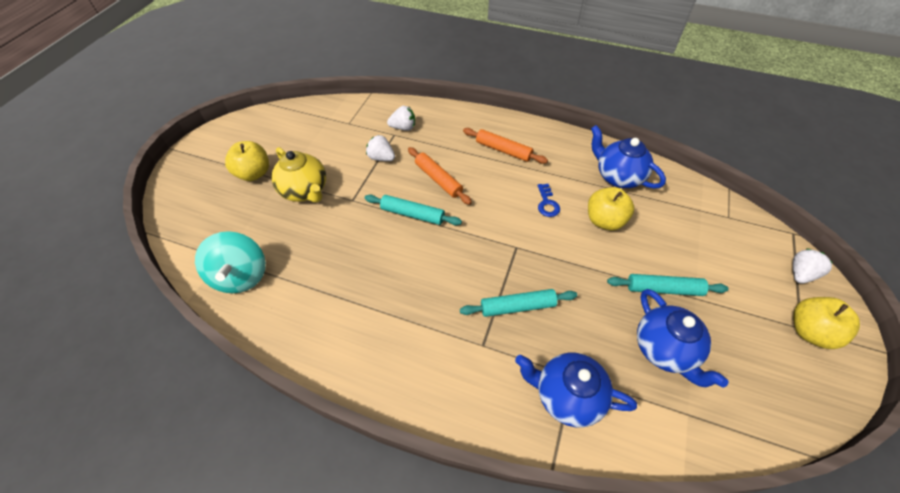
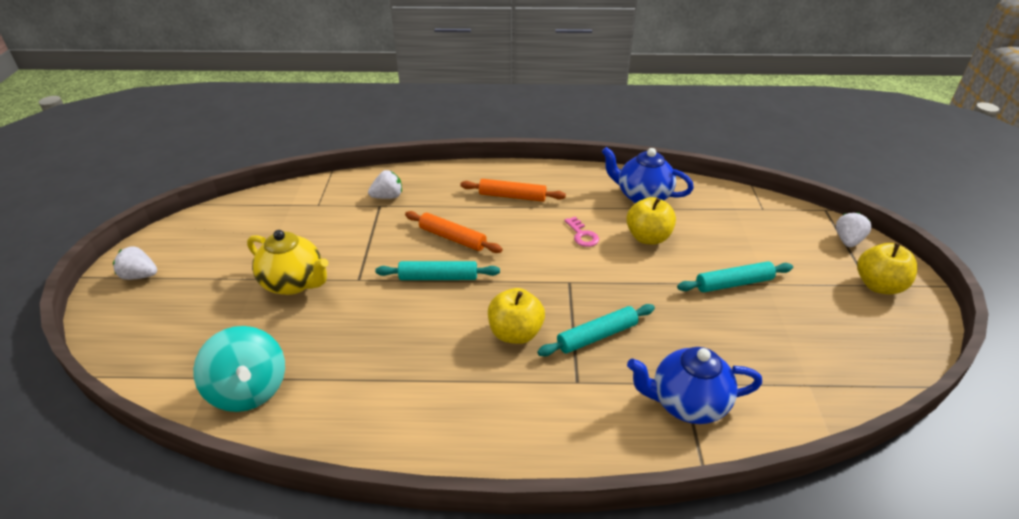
camera: 20 degrees left, 15 degrees down
yellow apple [225,141,269,181] -> yellow apple moved to [488,288,545,344]
white strawberry [366,135,395,161] -> white strawberry moved to [113,246,157,280]
blue key [537,184,560,217] -> pink key [564,216,599,247]
blue teapot [637,289,729,388] -> none

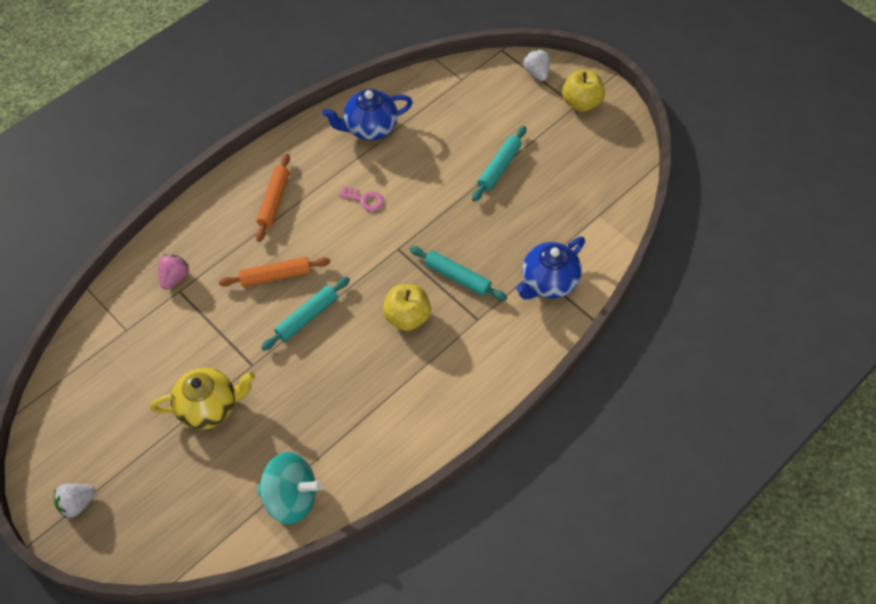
camera: 45 degrees left, 20 degrees up
white strawberry [368,170,402,199] -> pink strawberry [158,254,189,290]
orange rolling pin [460,179,566,202] -> orange rolling pin turned 45 degrees counterclockwise [256,153,290,242]
turquoise rolling pin [537,304,655,356] -> turquoise rolling pin turned 75 degrees counterclockwise [410,246,507,301]
yellow apple [626,197,676,245] -> none

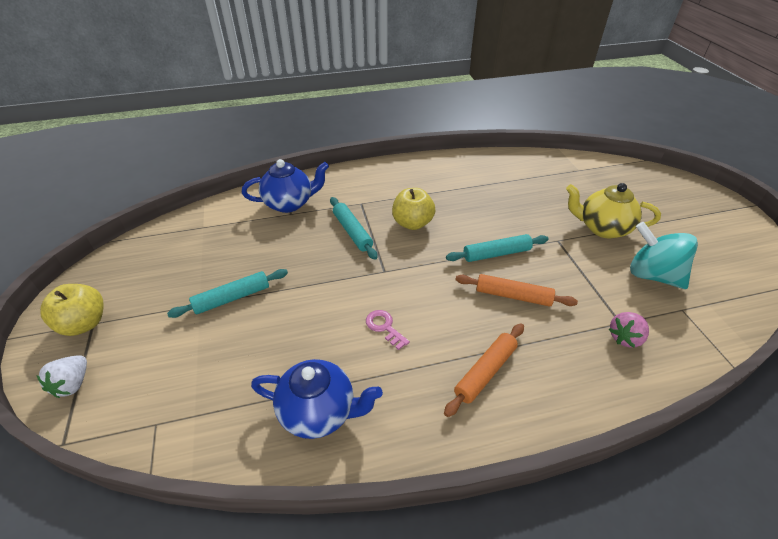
camera: 150 degrees left, 15 degrees down
white strawberry [54,483,96,518] -> none
turquoise spinning top [257,452,323,524] -> turquoise spinning top moved to [630,222,698,289]

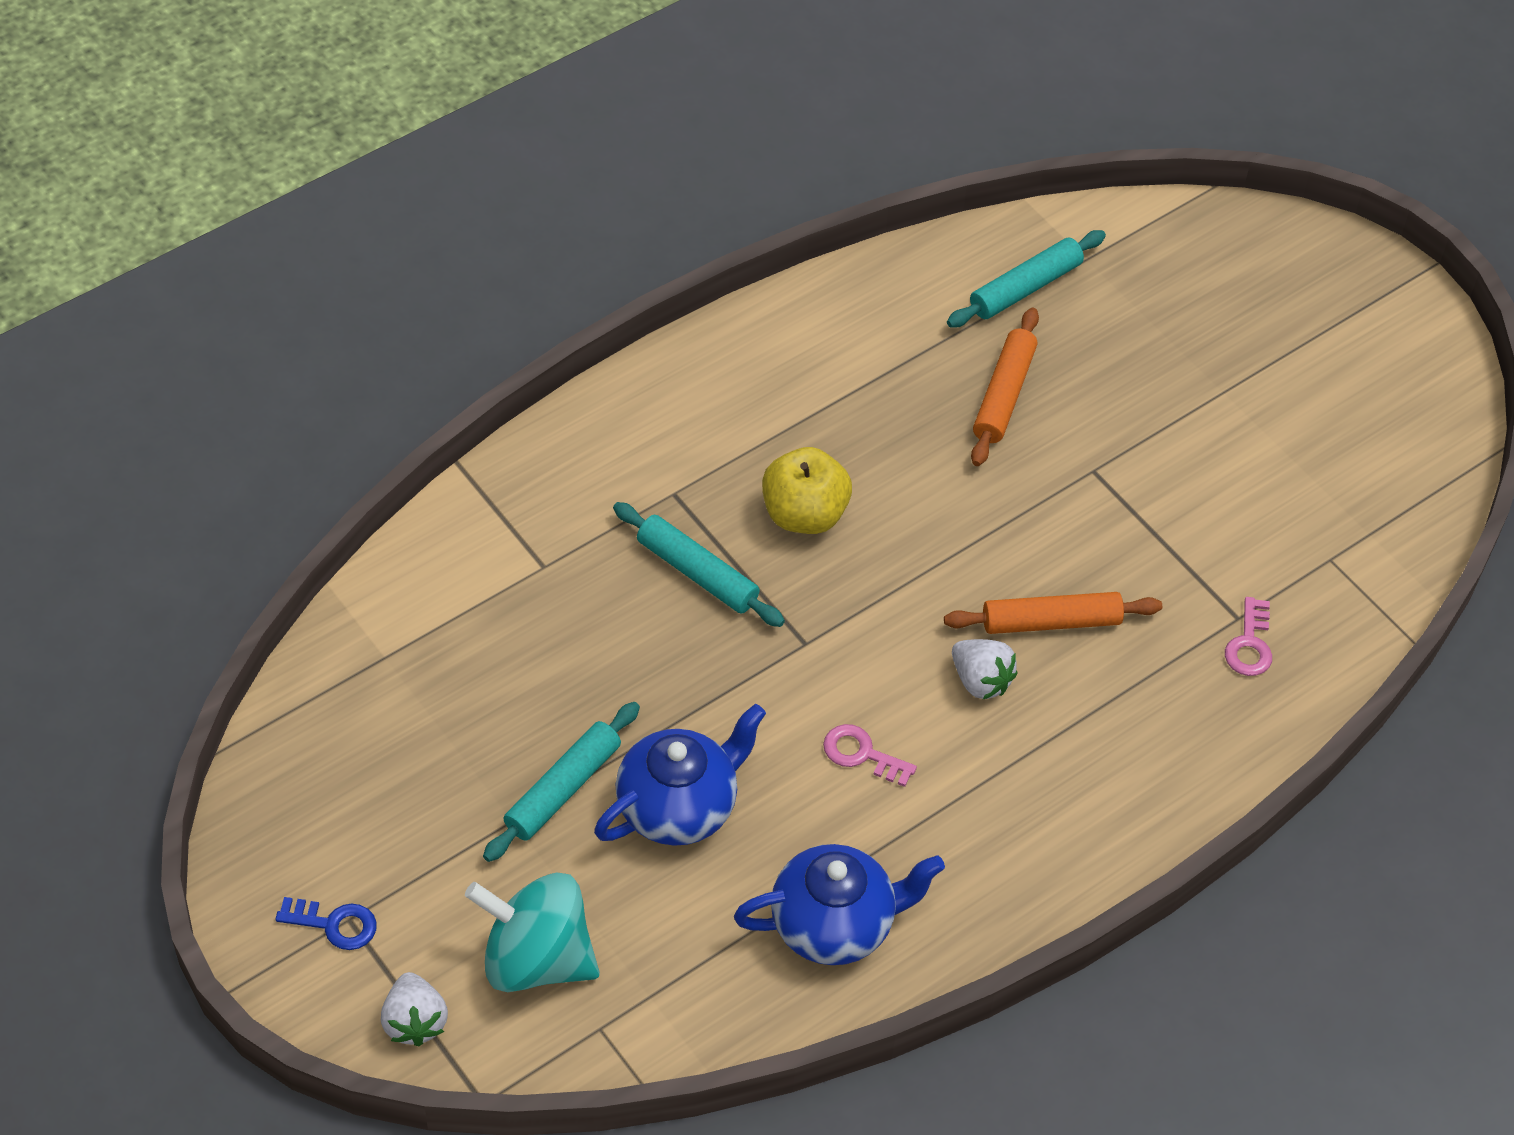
camera: 25 degrees left, 10 degrees up
yellow apple [40,284,104,336] -> blue key [275,897,377,950]
blue teapot [242,159,329,213] -> blue teapot moved to [594,704,766,846]
orange rolling pin [444,323,524,417] -> orange rolling pin moved to [971,308,1039,466]
turquoise rolling pin [446,234,549,262] -> turquoise rolling pin moved to [947,230,1106,327]
yellow teapot [566,183,661,238] -> none
pink strawberry [609,312,649,348] -> pink key [1225,597,1272,676]
turquoise spinning top [630,222,698,289] -> turquoise spinning top moved to [465,872,600,992]
none -> white strawberry [952,639,1018,699]

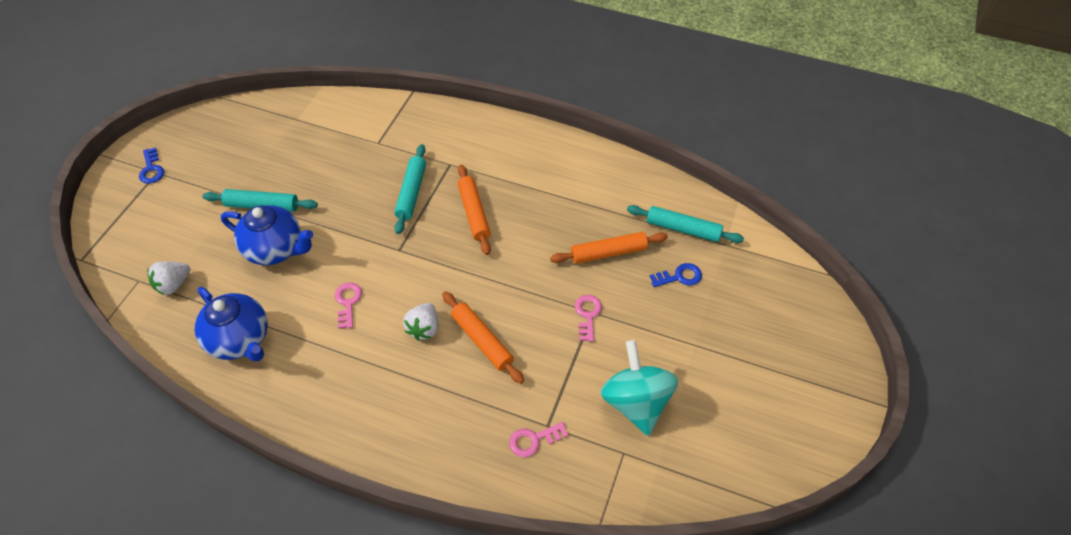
camera: 60 degrees right, 0 degrees up
white strawberry [381,972,448,1046] -> white strawberry moved to [147,262,190,295]
turquoise spinning top [465,872,600,992] -> turquoise spinning top moved to [600,340,678,436]
yellow apple [762,447,852,534] -> orange rolling pin [458,165,491,255]
none -> pink key [575,294,602,342]
none -> blue key [650,263,702,287]

